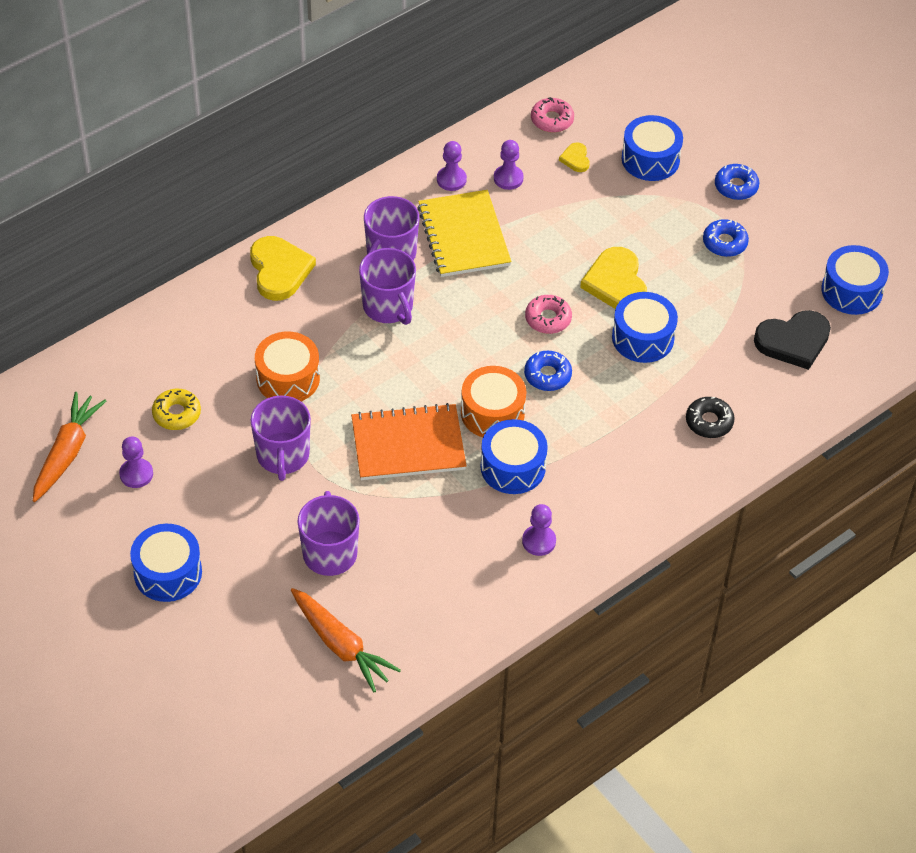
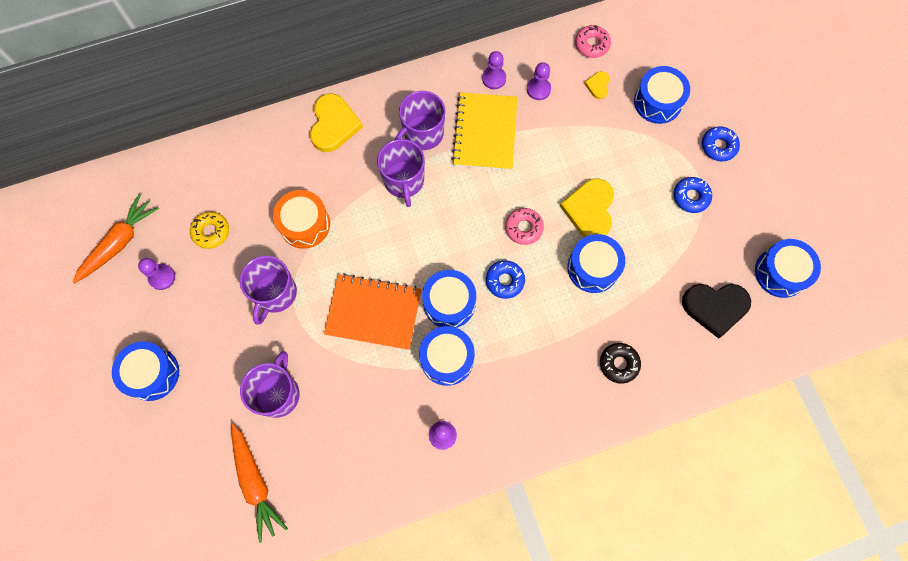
camera: 20 degrees right, 20 degrees up
orange drum [461,366,526,437] -> blue drum [422,270,476,328]

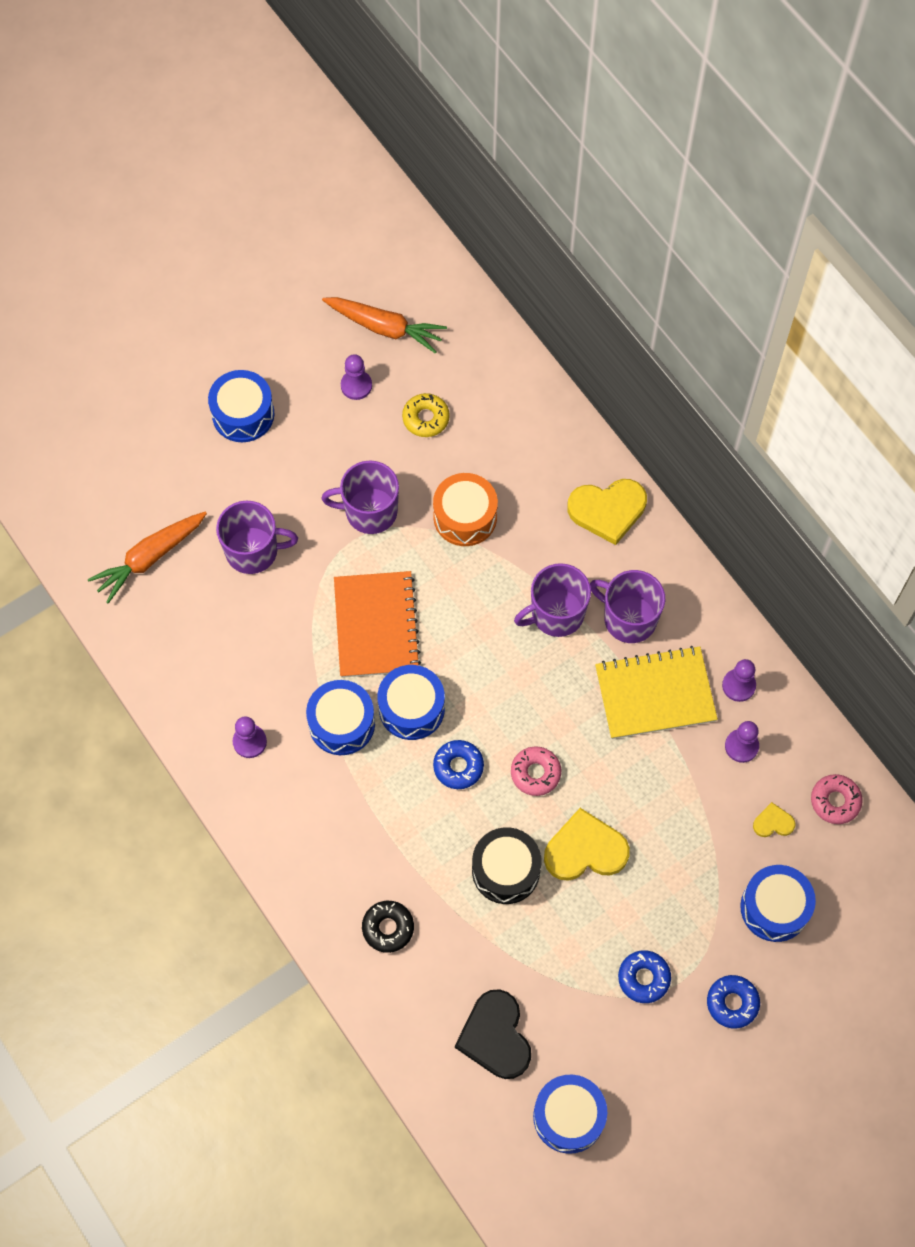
camera: 75 degrees right, 5 degrees down
blue drum [567,234,625,293] -> black drum [472,827,542,904]

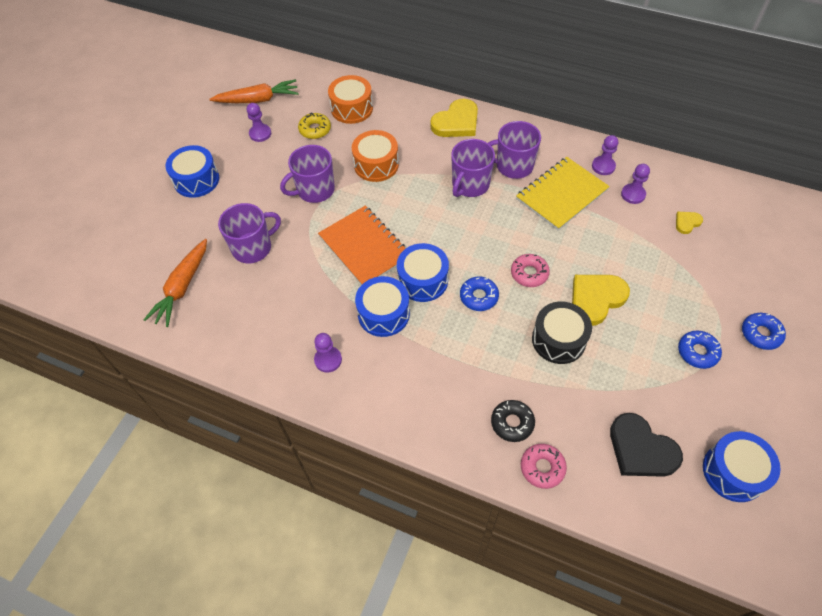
camera: 30 degrees left, 10 degrees down
blue drum [740,865,816,942] -> none
pink donut [811,774,863,824] -> pink donut moved to [521,444,567,489]
none -> orange drum [328,75,373,124]

